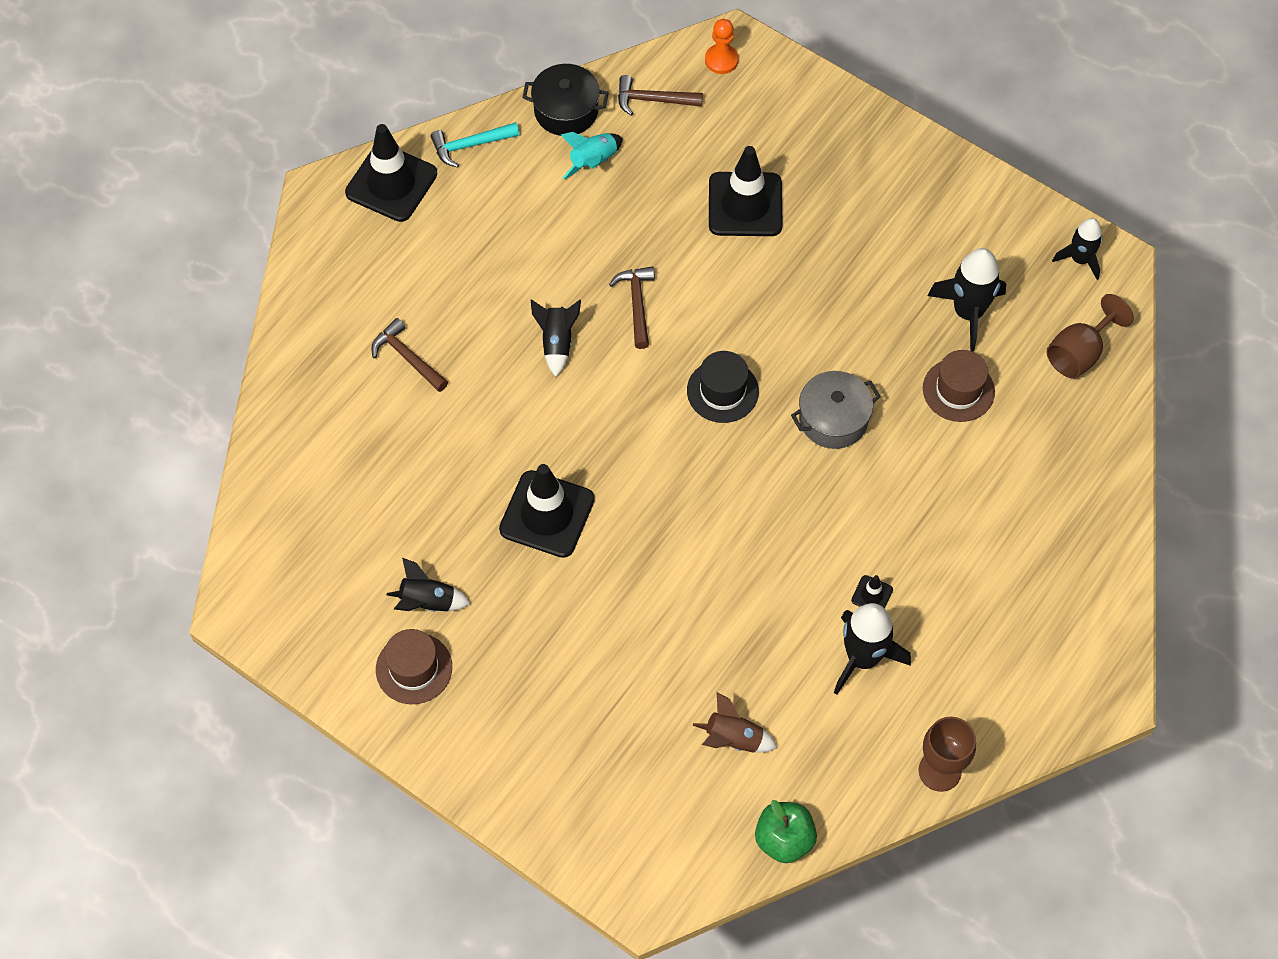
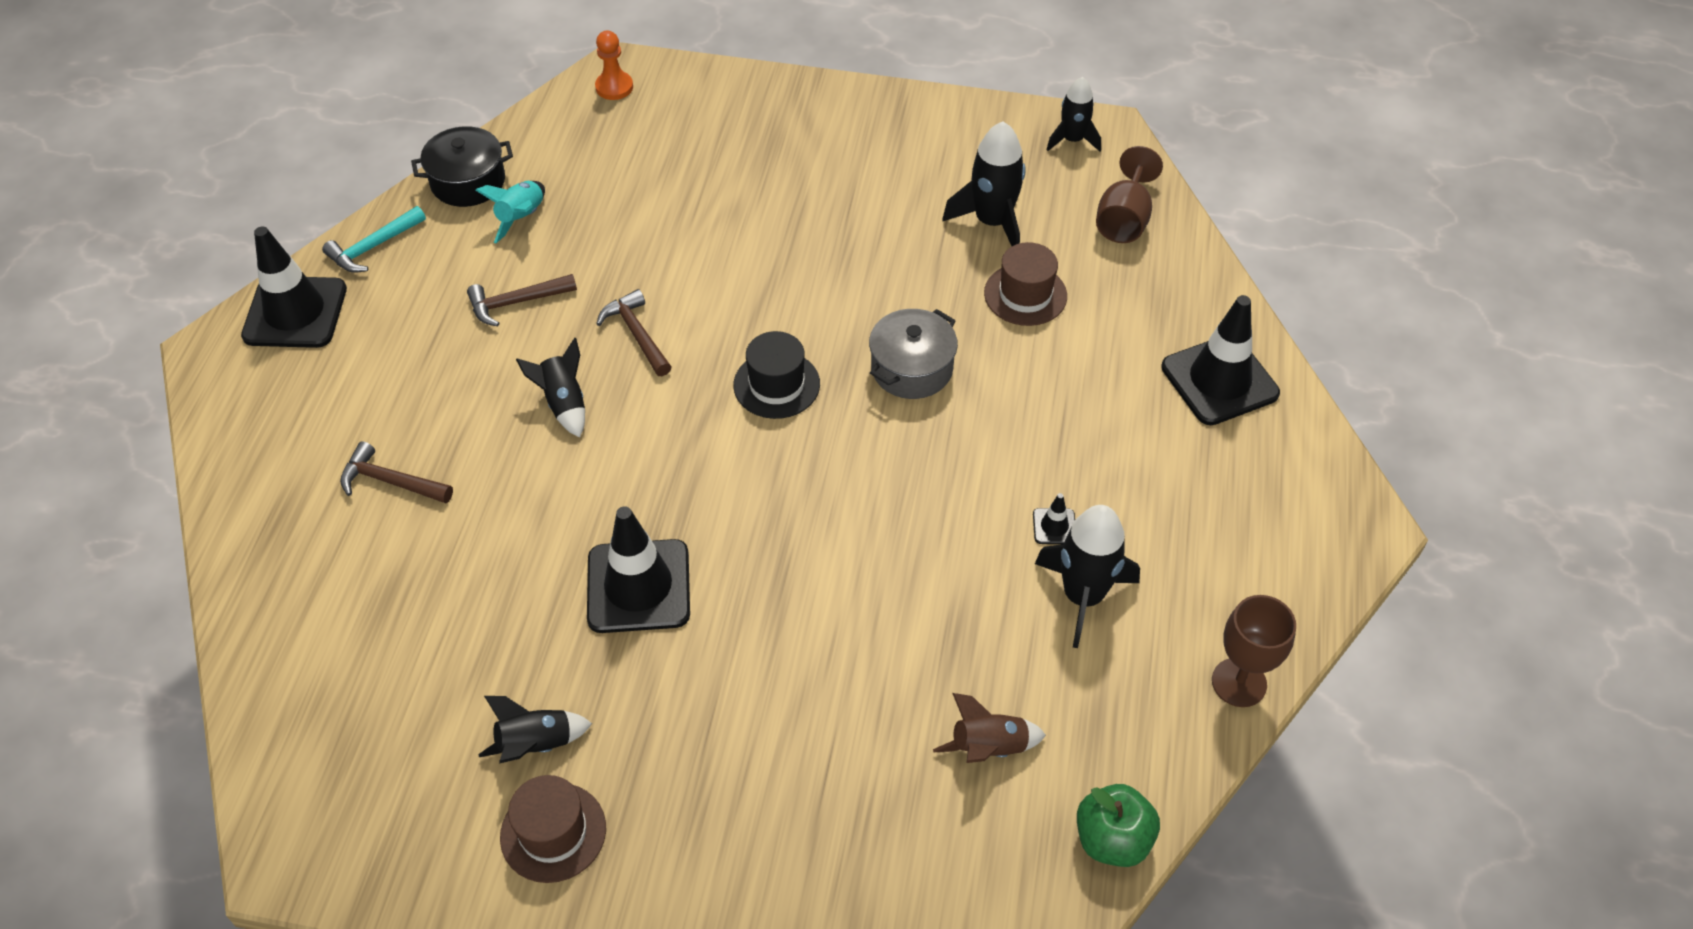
camera: 25 degrees left, 10 degrees down
brown hammer [618,75,703,116] -> brown hammer moved to [467,274,577,326]
black traffic cone [709,146,783,236] -> black traffic cone moved to [1161,295,1280,425]

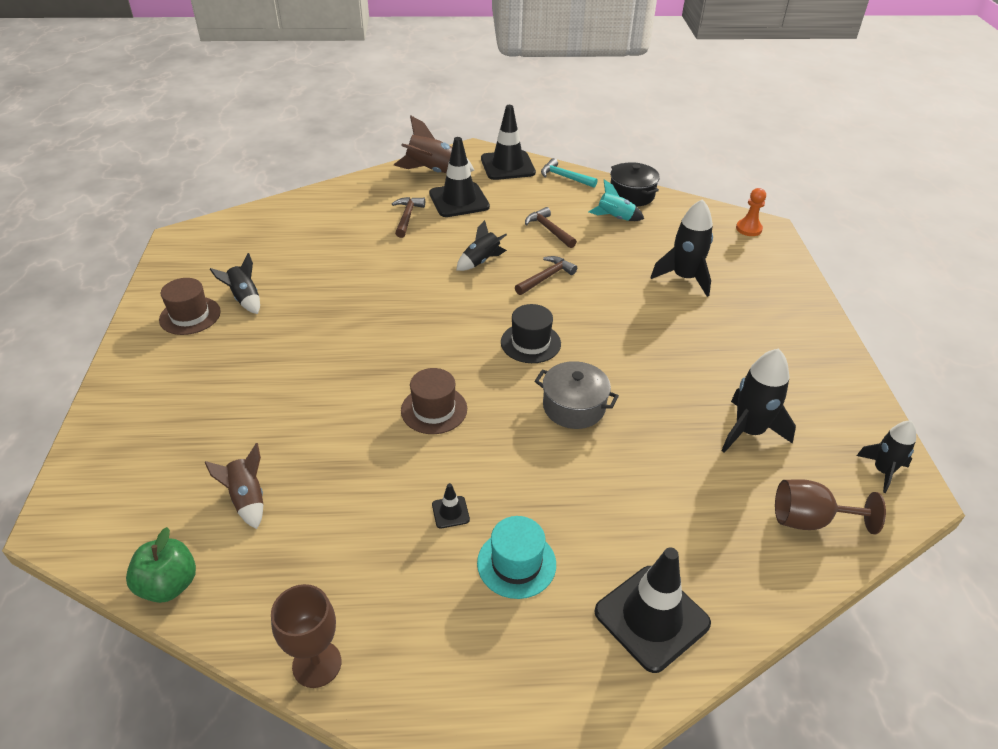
camera: 75 degrees right, 10 degrees down
black traffic cone [587,506,690,633] -> black traffic cone moved to [429,137,490,217]
brown hat [984,242,1067,326] -> brown hat moved to [401,368,467,434]
black rocket [1035,505,1140,648] -> black rocket moved to [650,199,713,297]
none -> brown rocket [394,115,474,173]
none -> turquoise hat [477,516,556,599]

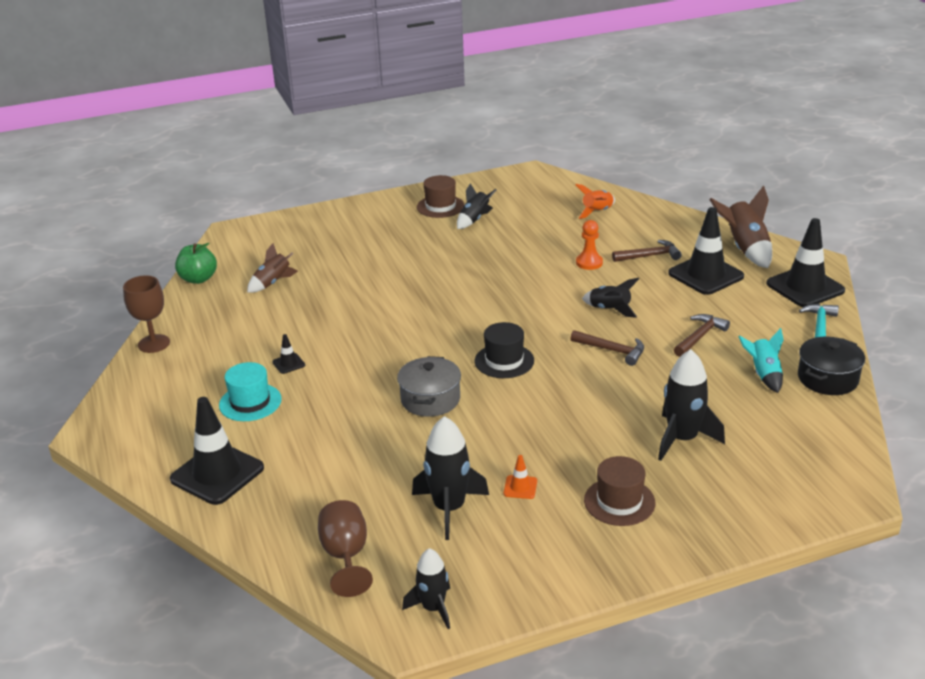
camera: 75 degrees right, 10 degrees down
brown hat [401,368,467,434] -> brown hat moved to [584,456,655,526]
orange pawn [736,188,766,236] -> orange pawn moved to [576,220,603,270]
none -> orange traffic cone [504,455,537,499]
none -> orange rocket [576,184,615,219]

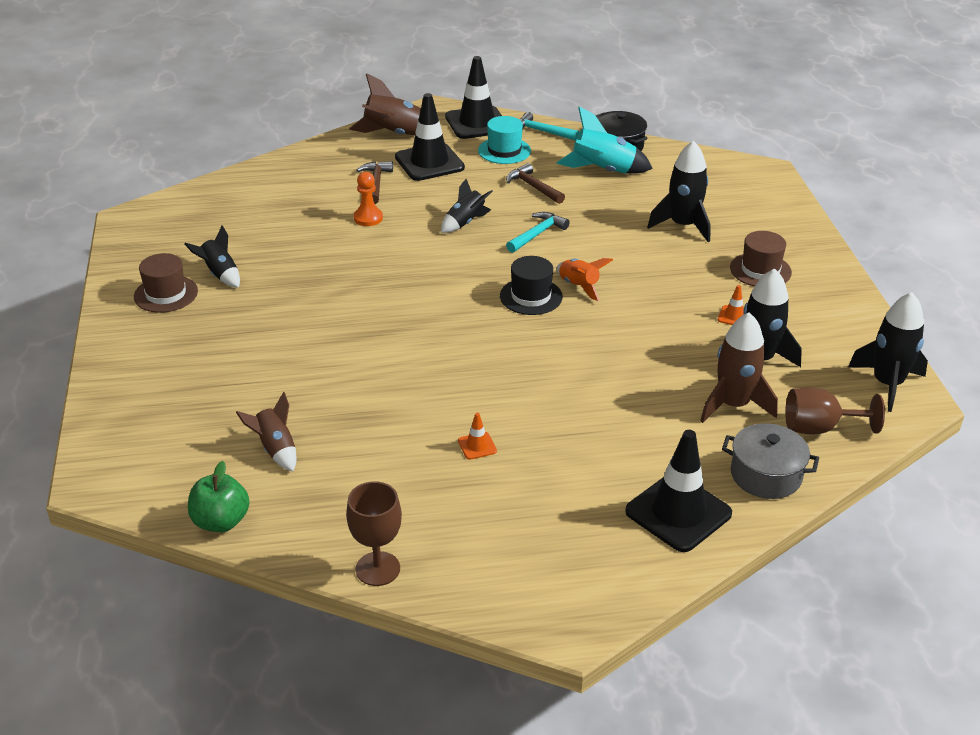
camera: 80 degrees left, 5 degrees up
turquoise hat [219,362,282,421] -> turquoise hat moved to [478,116,531,164]
black traffic cone [272,334,305,374] -> orange traffic cone [458,413,497,460]
grey pot [397,356,461,417] -> grey pot moved to [722,423,819,499]
black rocket [402,548,450,629] -> black rocket [848,292,928,412], size x1.56
brown hammer [570,330,644,366] -> turquoise hammer [506,212,570,253]
orange rocket [576,184,615,219] -> orange rocket moved to [556,258,613,301]
turquoise rocket [738,328,784,393] -> turquoise rocket [557,106,653,174], size x1.56
none -> brown rocket [700,312,778,423]

